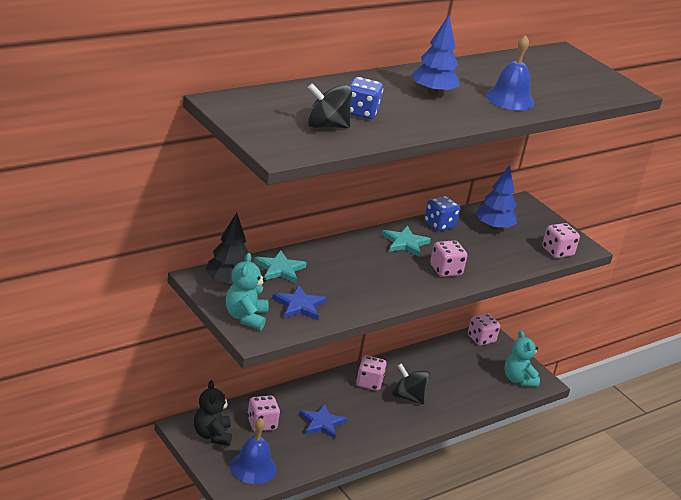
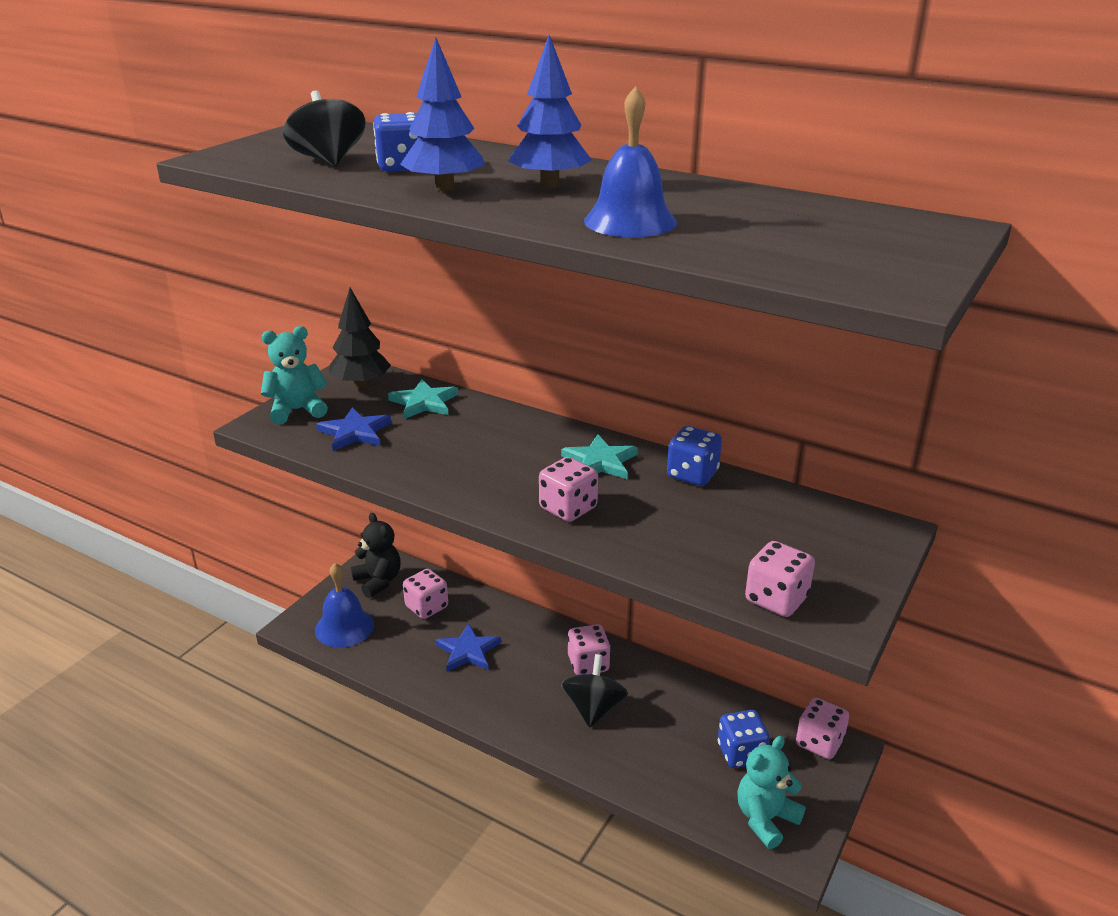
camera: 70 degrees right, 0 degrees up
black teddy bear [194,380,232,446] -> black teddy bear turned 90 degrees clockwise [351,513,401,598]
blue tree [475,165,517,230] -> blue tree moved to [400,37,485,191]
none -> blue dice [718,710,770,768]

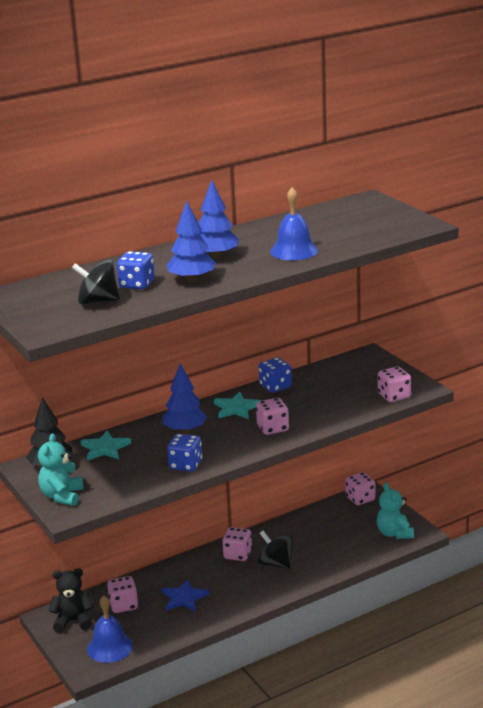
camera: 60 degrees left, 5 degrees down
blue star [316,407,391,451] -> none
blue dice [718,710,770,768] -> blue dice moved to [167,434,202,472]
none -> blue tree [163,363,207,433]

